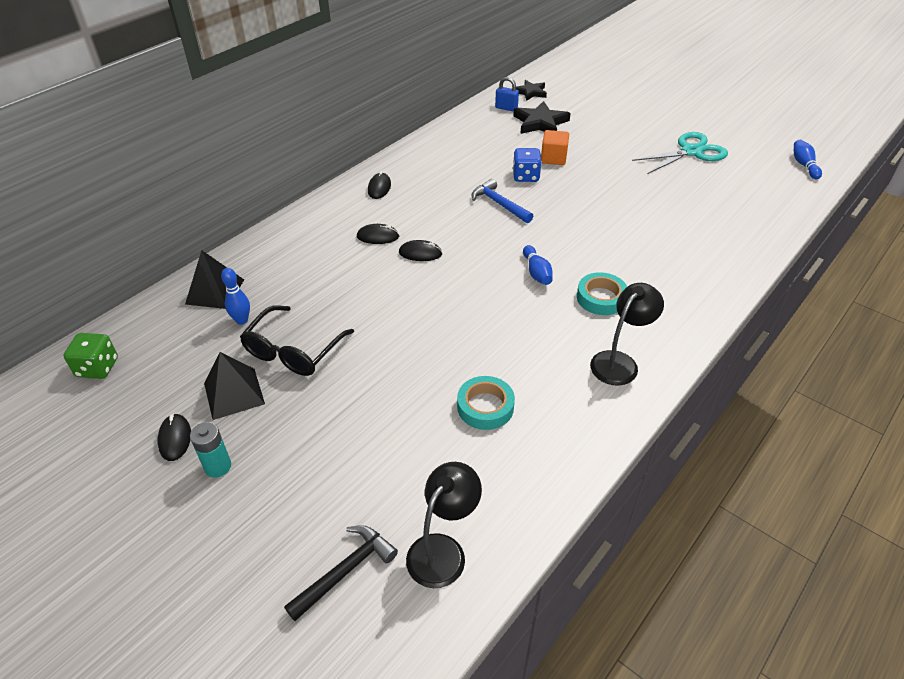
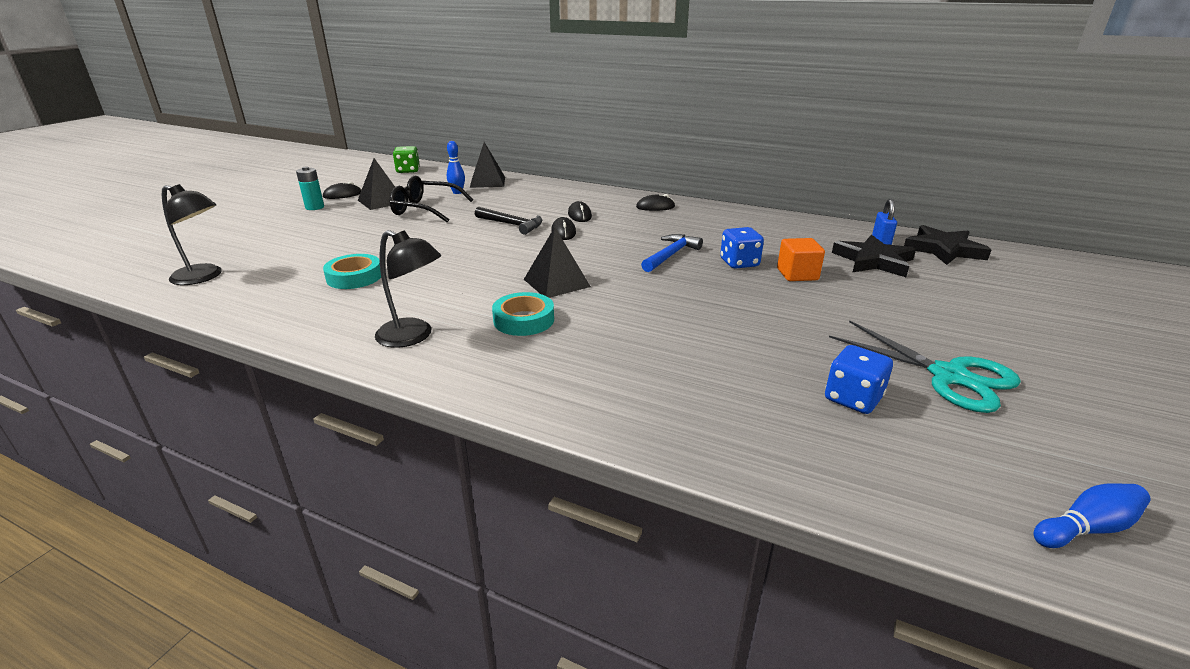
camera: 75 degrees right, 15 degrees down
black hammer [284,525,398,621] -> black hammer moved to [475,207,543,235]
black star [516,80,547,101] -> black star [904,225,991,265], size x1.56
blue bowling pin [523,245,553,285] -> black pyramid [524,227,591,298]
none -> blue dice [825,345,893,414]

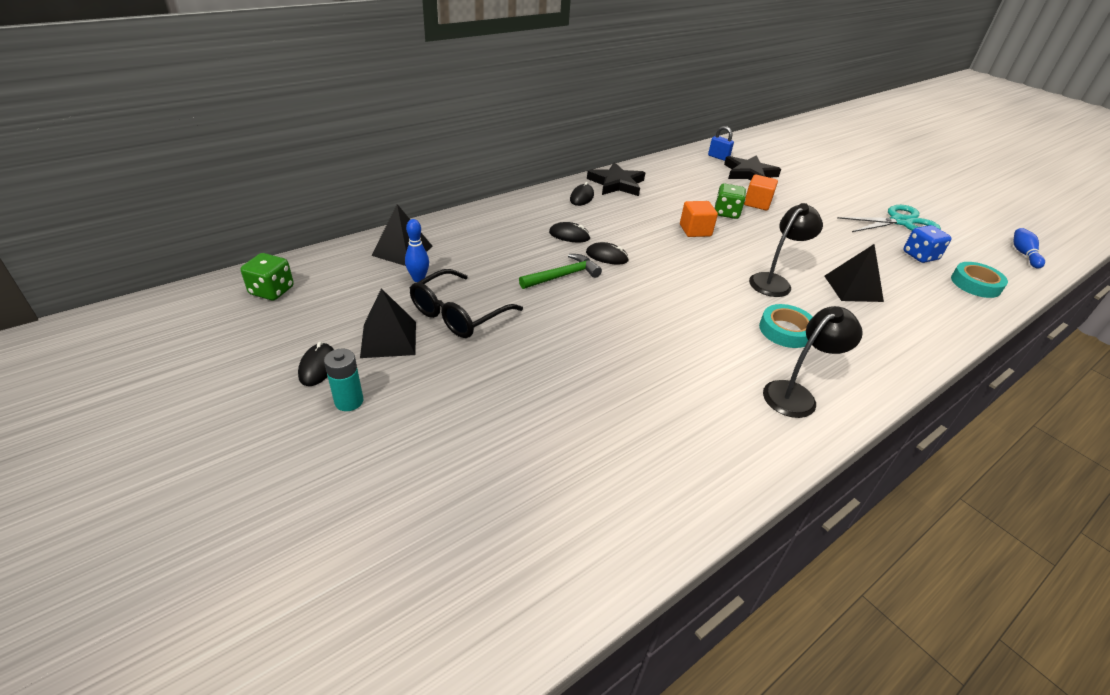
camera: 65 degrees left, 10 degrees up
black lamp [162,184,222,285] -> black lamp moved to [749,203,823,297]
turquoise tape [323,254,381,289] -> turquoise tape moved to [951,262,1008,298]
black hammer [475,207,543,235] -> green hammer [519,254,602,289]
black pyramid [524,227,591,298] -> black pyramid moved to [825,244,884,302]
blue hammer [641,234,703,272] -> orange cube [680,201,718,237]
blue dice [720,227,764,269] -> green dice [715,184,746,219]
black star [904,225,991,265] -> black star moved to [587,162,645,196]

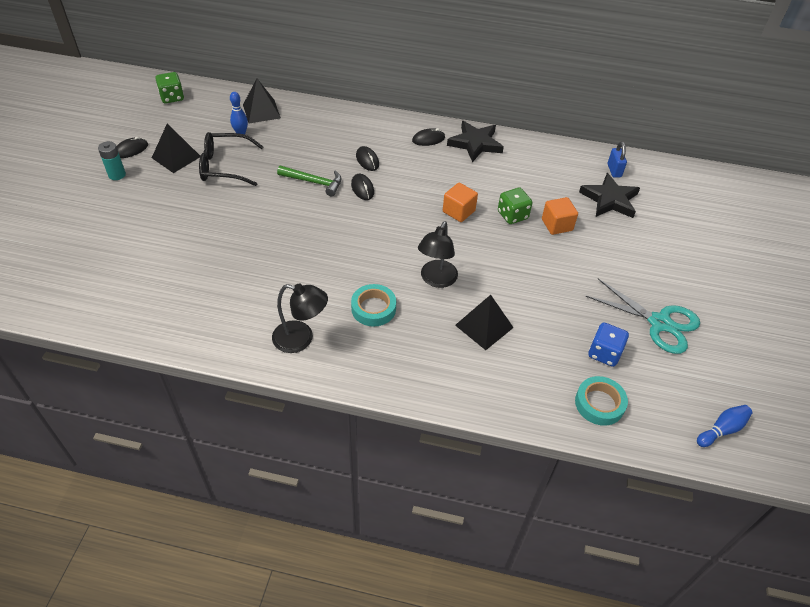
camera: 50 degrees right, 10 degrees up
black lamp [749,203,823,297] -> black lamp turned 105 degrees clockwise [418,221,458,288]

